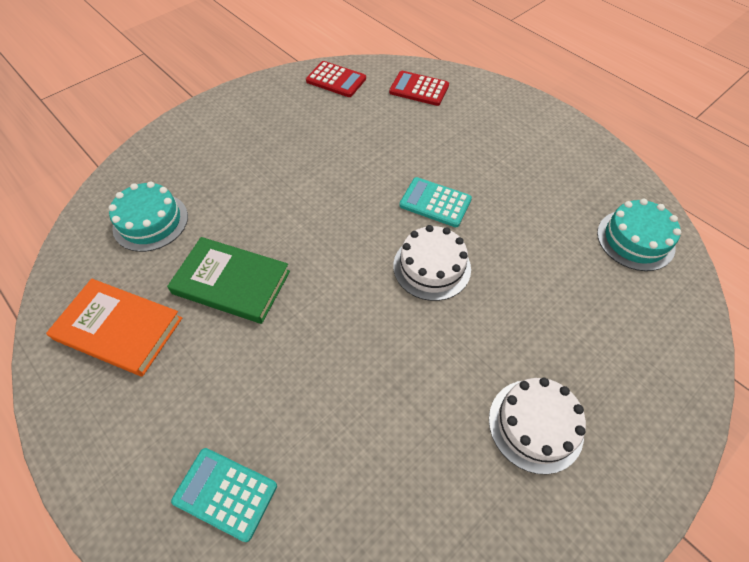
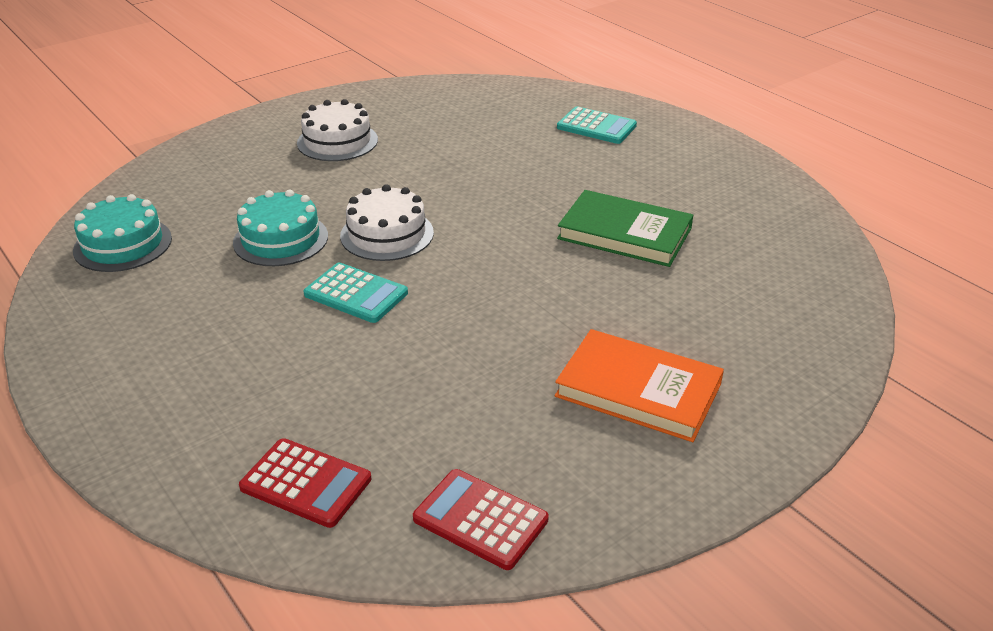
camera: 175 degrees left, 20 degrees down
orange book [46,279,182,377] -> orange book moved to [555,329,724,442]
turquoise cake [109,181,188,252] -> turquoise cake moved to [233,190,328,266]

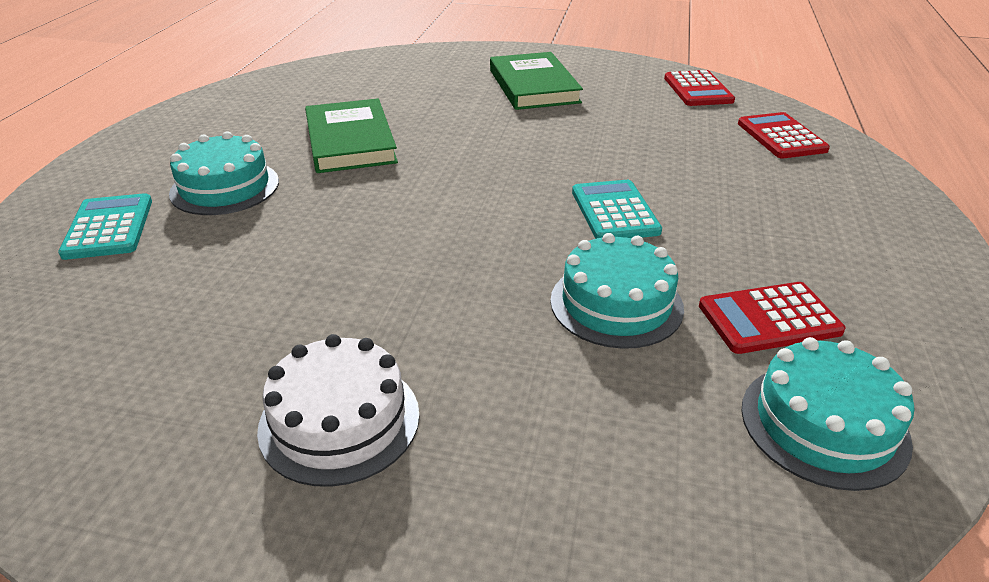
camera: 130 degrees left, 0 degrees up
white cake [340,184,434,261] -> none
orange book [555,329,724,442] -> green book [490,52,583,110]
none -> turquoise cake [169,132,279,215]
none -> red calculator [699,282,846,354]

